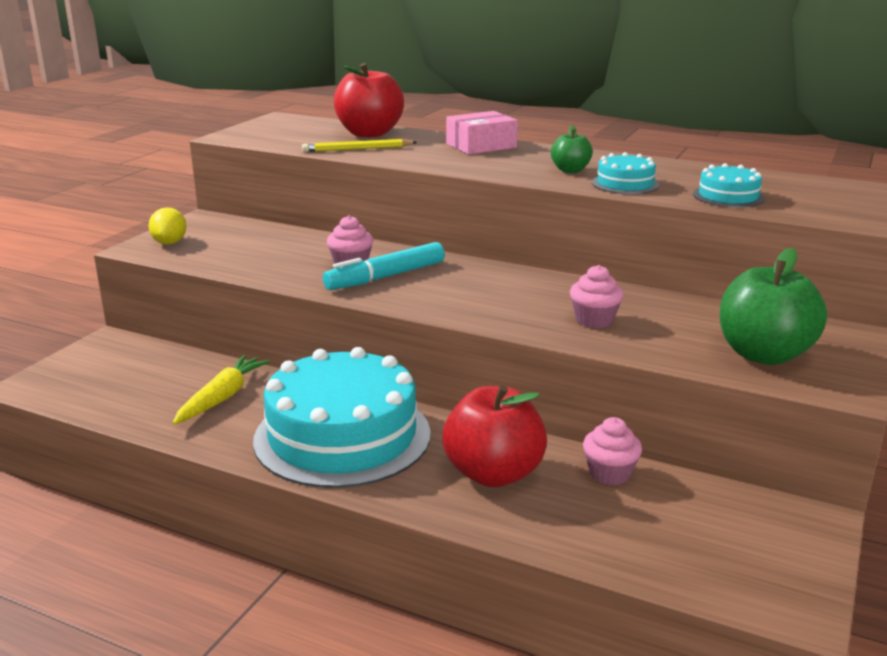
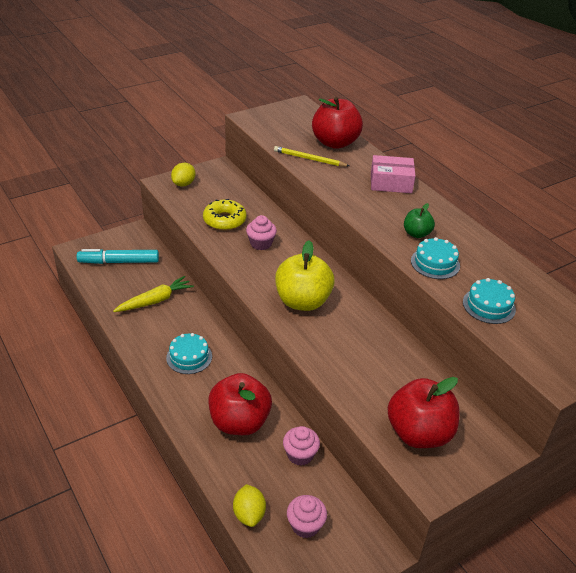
camera: 30 degrees right, 15 degrees up
turquoise cake [253,347,431,488] -> turquoise cake [166,333,212,374], size x0.43
turquoise marker [323,242,445,290] -> turquoise marker moved to [77,249,159,264]
pink cupcake [570,265,624,328] -> pink cupcake moved to [287,495,327,538]
green apple [720,248,827,365] -> red apple [387,377,460,448]
none -> yellow donut [203,199,247,231]
none -> yellow lemon [233,484,266,527]
none -> yellow apple [275,240,335,311]

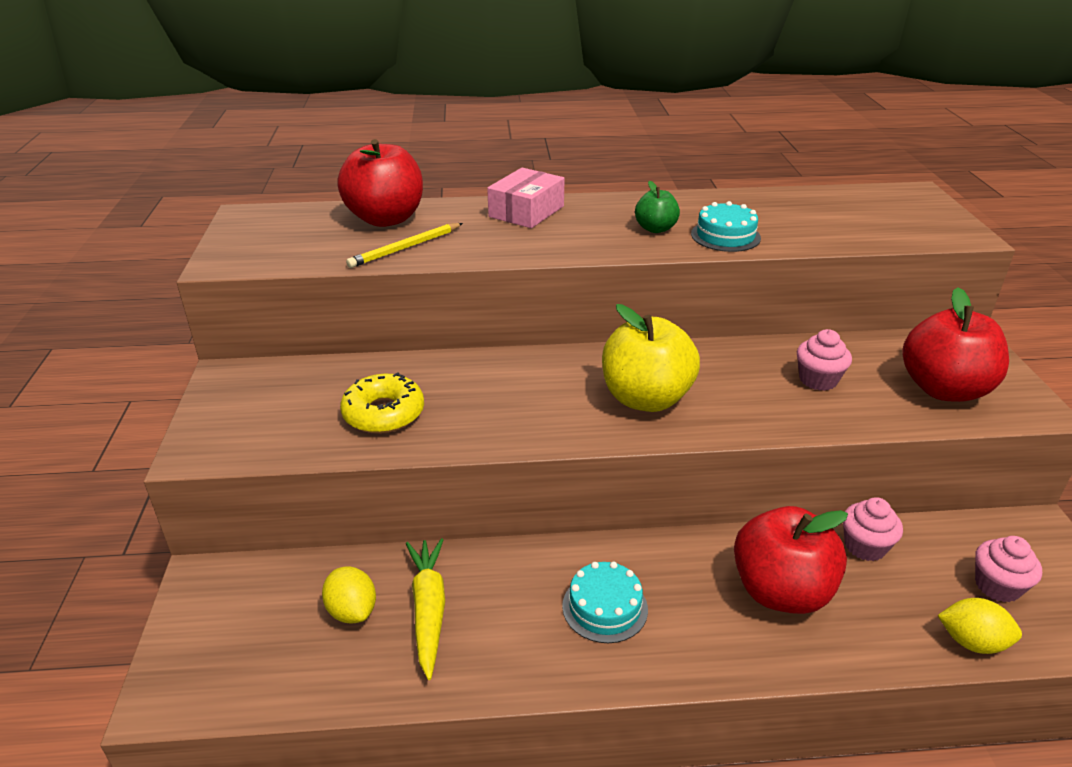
camera: 60 degrees left, 5 degrees down
turquoise marker [77,249,159,264] -> none
yellow lemon [171,163,196,187] -> yellow lemon moved to [322,566,376,624]
pink cupcake [246,215,277,250] -> pink cupcake moved to [797,329,852,391]
turquoise cake [463,278,516,324] -> none

